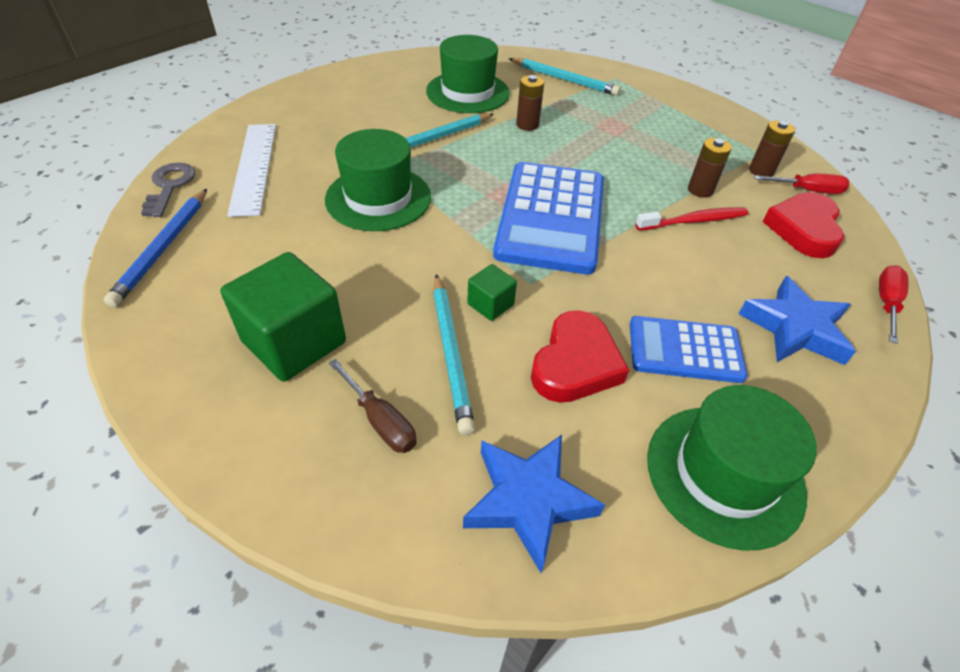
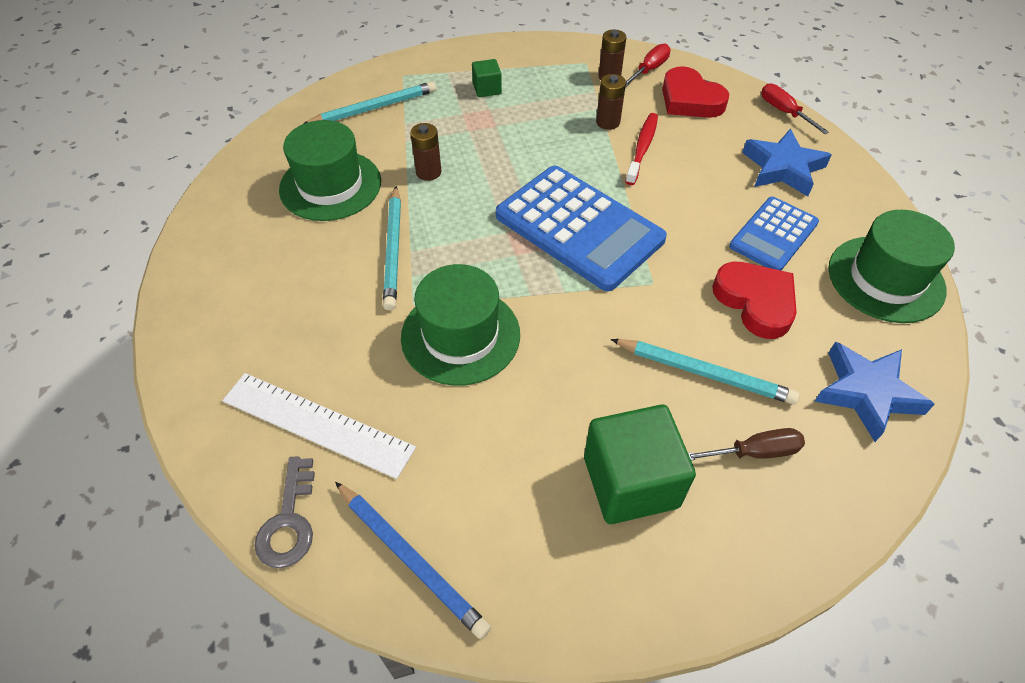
camera: 55 degrees left, 5 degrees up
grey key [141,163,196,217] -> grey key turned 120 degrees counterclockwise [255,456,315,568]
green cube [467,264,517,321] -> green cube moved to [472,59,502,97]

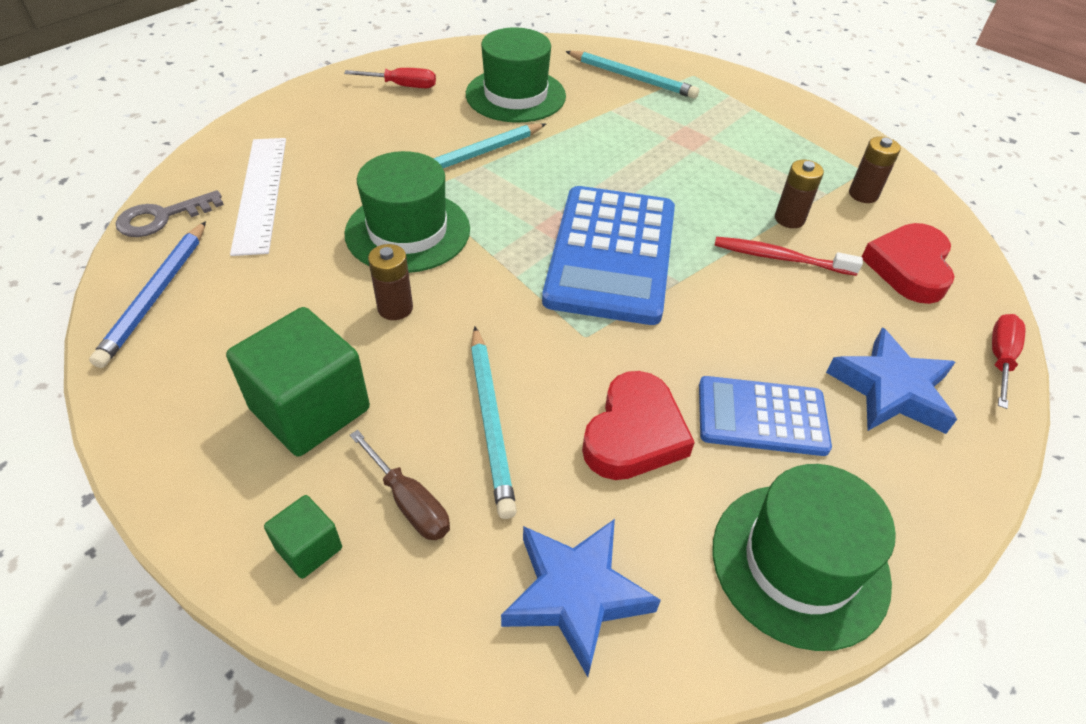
camera: 55 degrees right, 5 degrees down
brown battery [410,123,441,181] -> brown battery moved to [368,244,413,320]
green cube [472,59,502,97] -> green cube moved to [264,495,342,579]
red toothbrush [625,113,658,185] -> red toothbrush turned 150 degrees counterclockwise [714,237,863,276]
red screwdriver [626,43,671,86] -> red screwdriver moved to [344,68,436,88]

